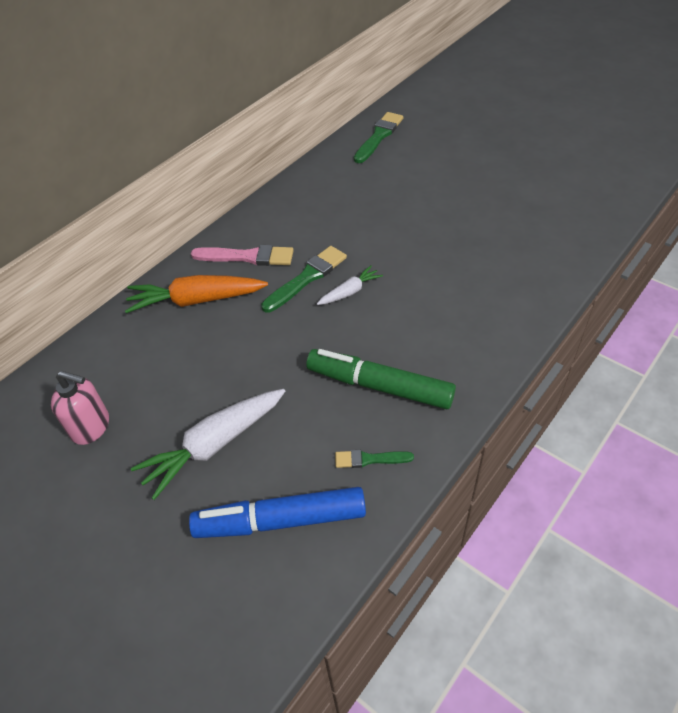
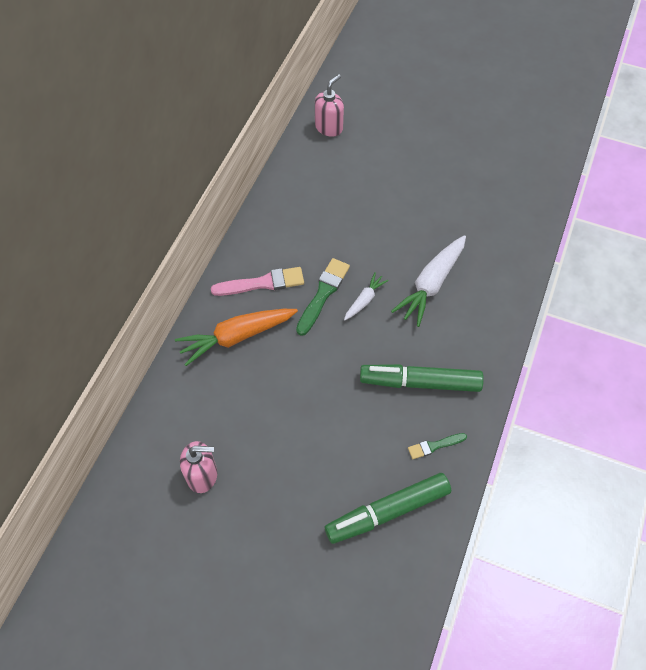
camera: 20 degrees left, 10 degrees up
white carrot [131,389,285,500] -> white carrot moved to [391,235,466,327]
blue marker [189,487,366,538] -> green marker [325,473,451,544]
green brush [354,112,403,163] -> pink soap dispenser [315,74,344,137]

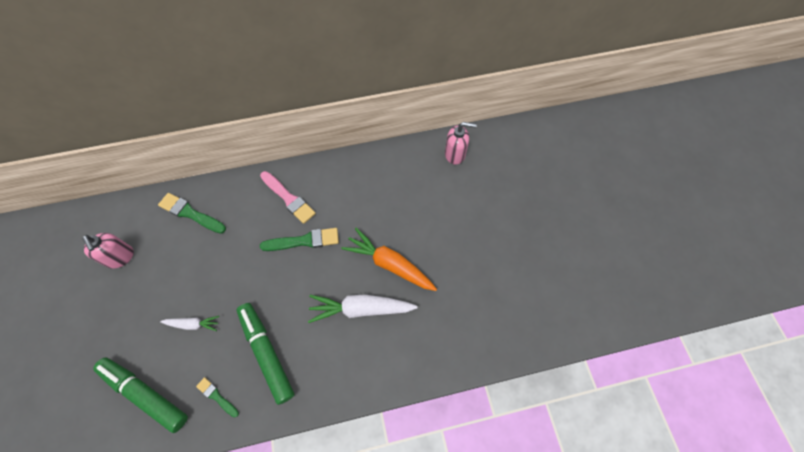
camera: 55 degrees right, 5 degrees up
orange carrot [175,309,298,366] -> orange carrot moved to [342,228,437,291]
white carrot [344,272,389,320] -> white carrot moved to [160,316,220,331]
none -> green brush [158,193,226,234]

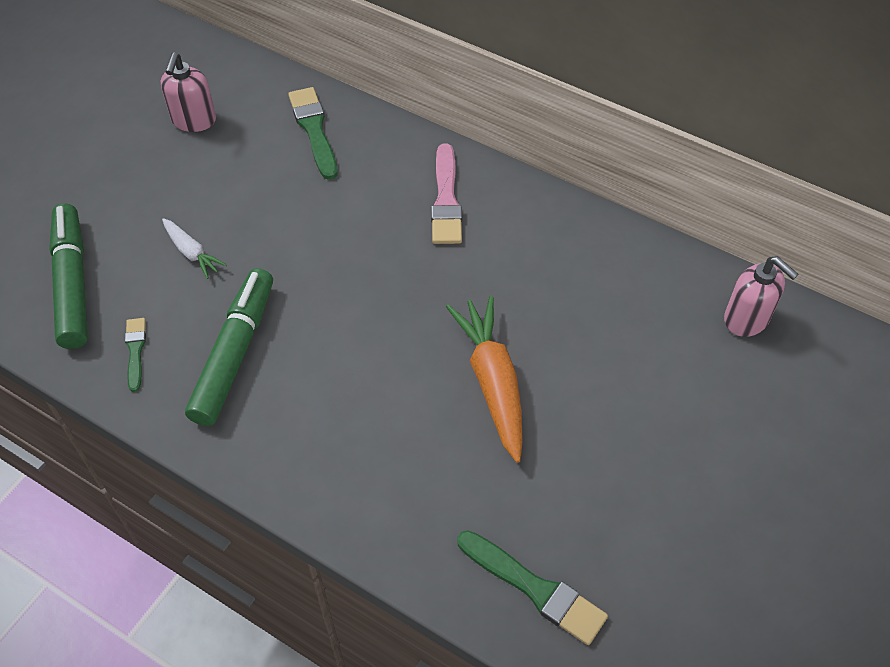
camera: 45 degrees right, 10 degrees down
green brush [260,228,339,251] -> green brush moved to [457,530,608,645]
white carrot [308,295,418,323] -> none

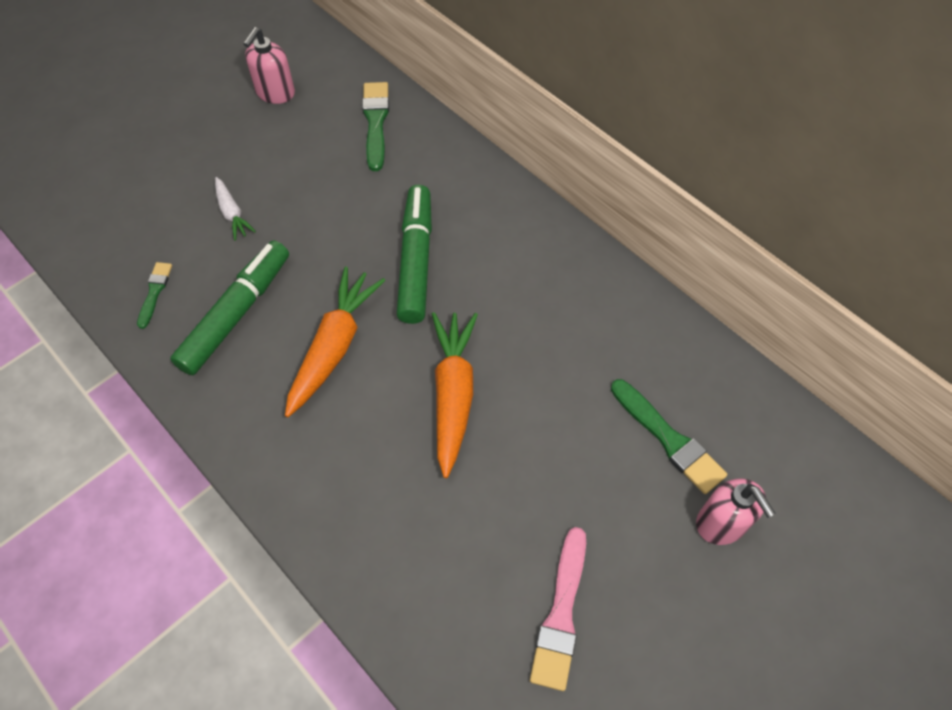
camera: 15 degrees right, 5 degrees up
green marker [49,203,88,349] -> green marker moved to [397,184,432,324]
pink brush [431,143,462,244] -> pink brush moved to [530,527,586,691]
green brush [457,530,608,645] -> green brush moved to [611,379,727,494]
pink soap dispenser [724,256,798,337] -> pink soap dispenser moved to [696,478,776,545]
none -> orange carrot [285,267,385,417]

